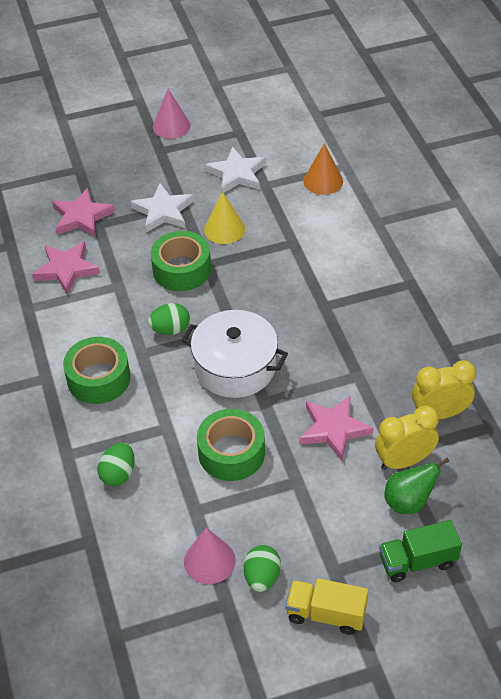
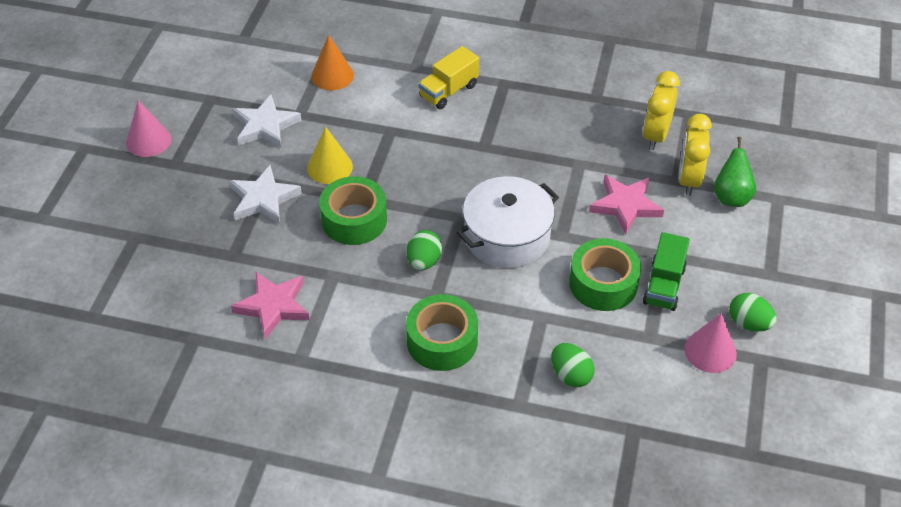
camera: 60 degrees left, 0 degrees up
pink star [52,188,115,237] -> none
yellow truck [286,578,368,635] -> yellow truck moved to [418,46,479,109]
green truck [379,520,462,582] -> green truck moved to [643,232,690,311]

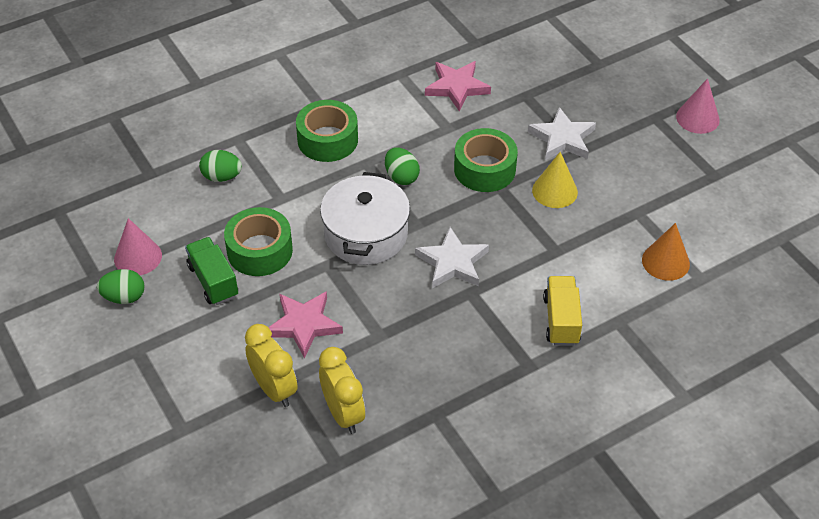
camera: 135 degrees right, 0 degrees up
white star [233,94,302,148] -> white star moved to [415,227,489,288]
green pear [714,137,756,207] -> none

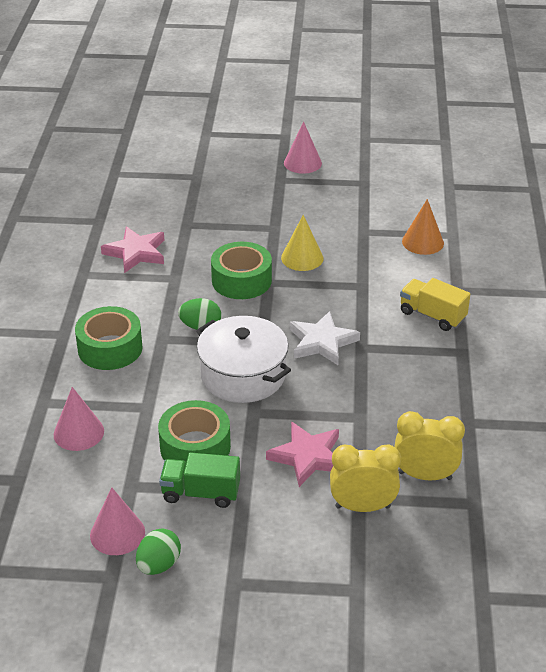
camera: 55 degrees left, 10 degrees down
green egg [199,150,242,182] -> pink cone [54,387,104,451]
white star [528,107,596,160] -> none

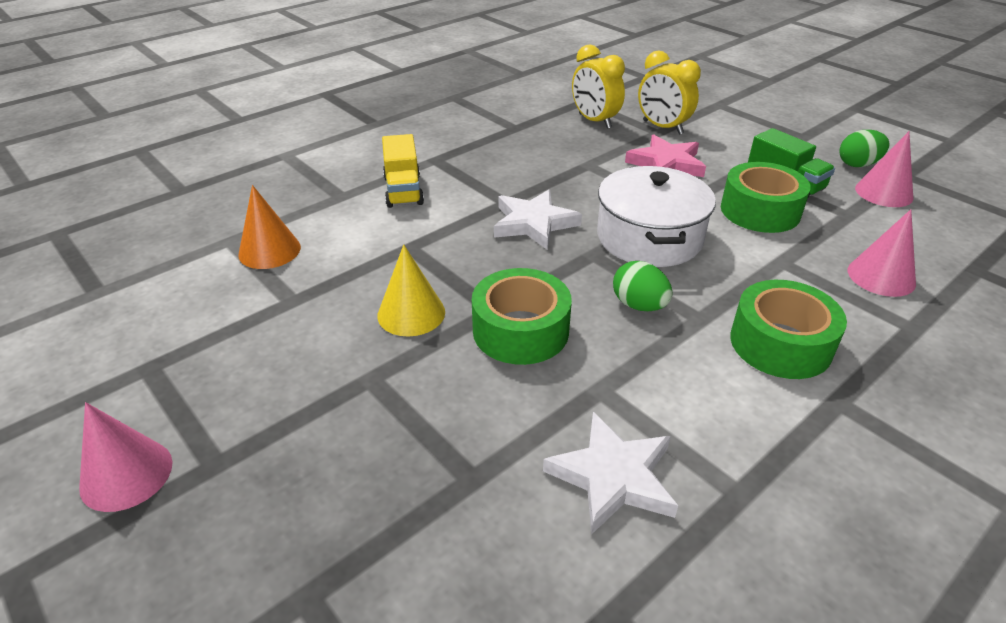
camera: 135 degrees left, 0 degrees up
pink star [101,226,164,273] -> white star [543,412,678,535]

